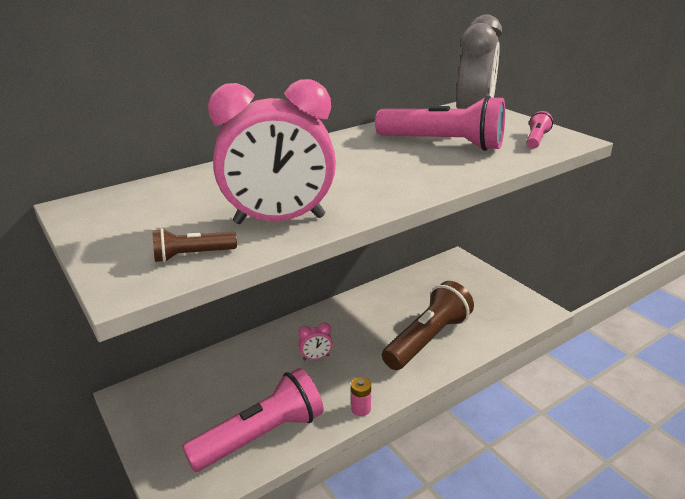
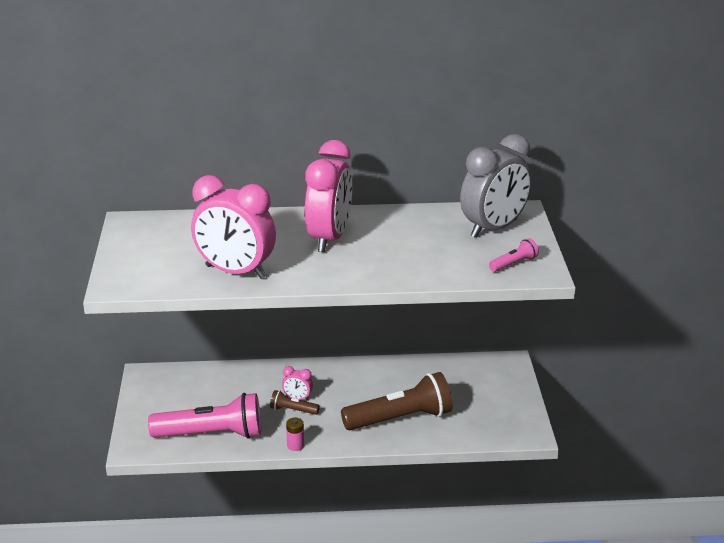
camera: 30 degrees right, 0 degrees up
brown flashlight [152,228,237,262] -> brown flashlight moved to [270,390,320,415]
pink flashlight [375,96,505,151] -> none
none -> pink clock [305,140,352,252]

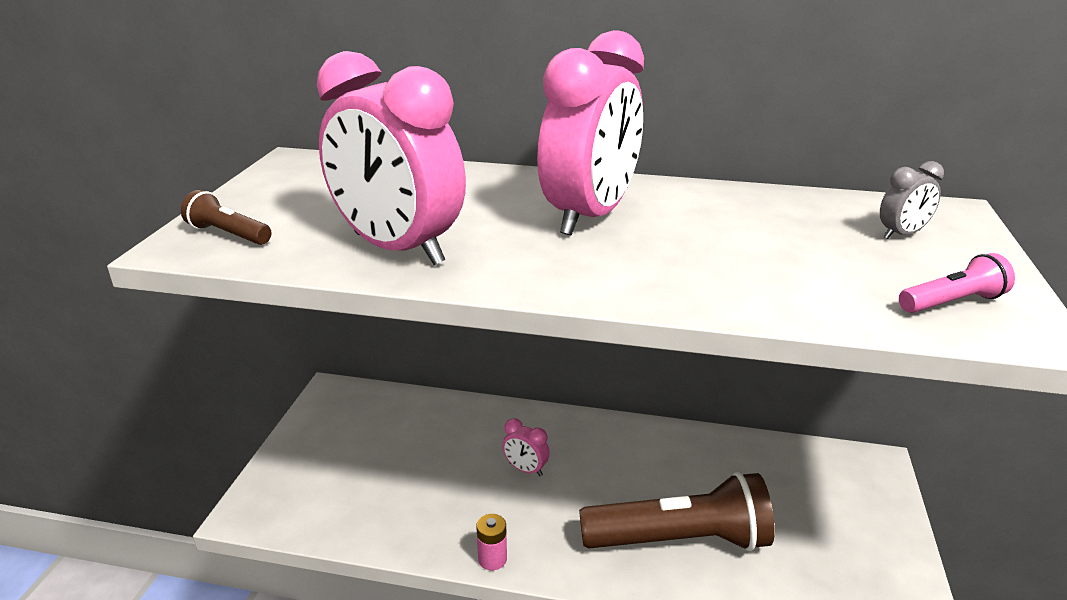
camera: 15 degrees right, 0 degrees up
pink flashlight [148,393,261,439] -> none
brown flashlight [270,390,320,415] -> brown flashlight moved to [181,190,272,245]
grey clock [460,134,532,238] -> grey clock [880,161,944,239], size x0.41

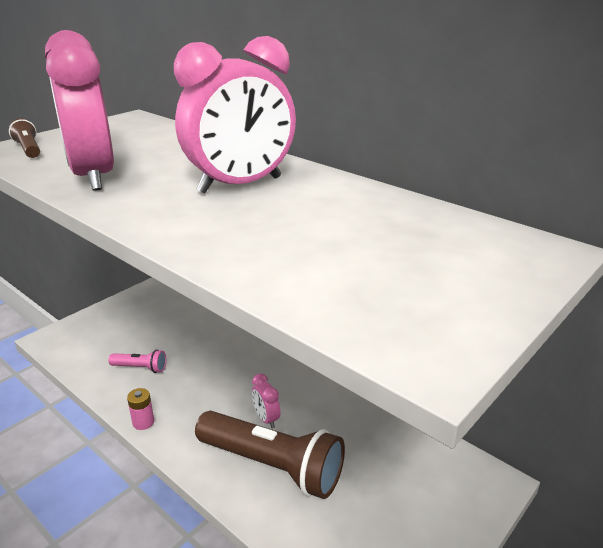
camera: 30 degrees right, 0 degrees up
pink clock [502,418,550,476] -> pink clock moved to [252,373,281,428]
grey clock [880,161,944,239] -> none
pink flashlight [899,253,1015,313] -> pink flashlight moved to [108,350,166,373]

